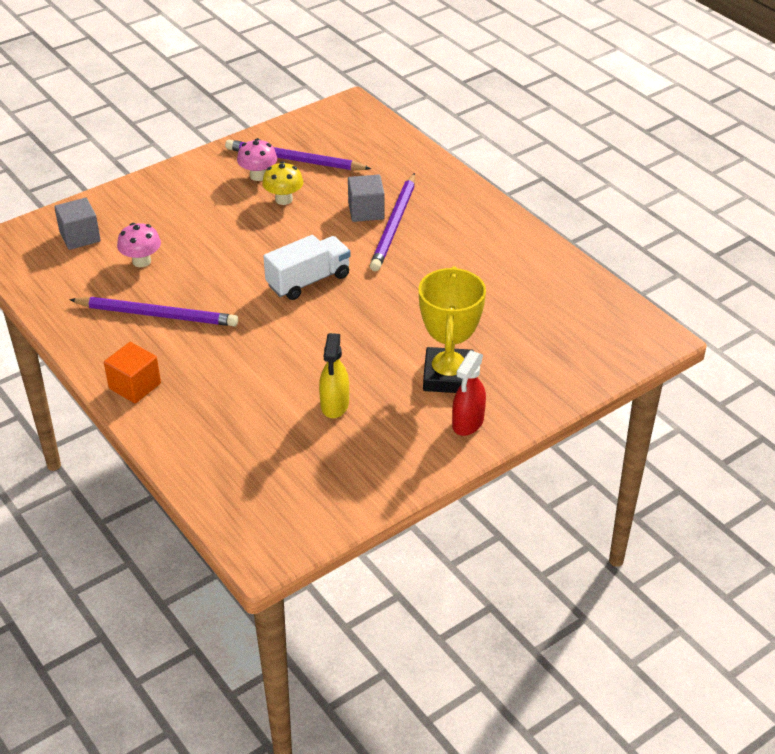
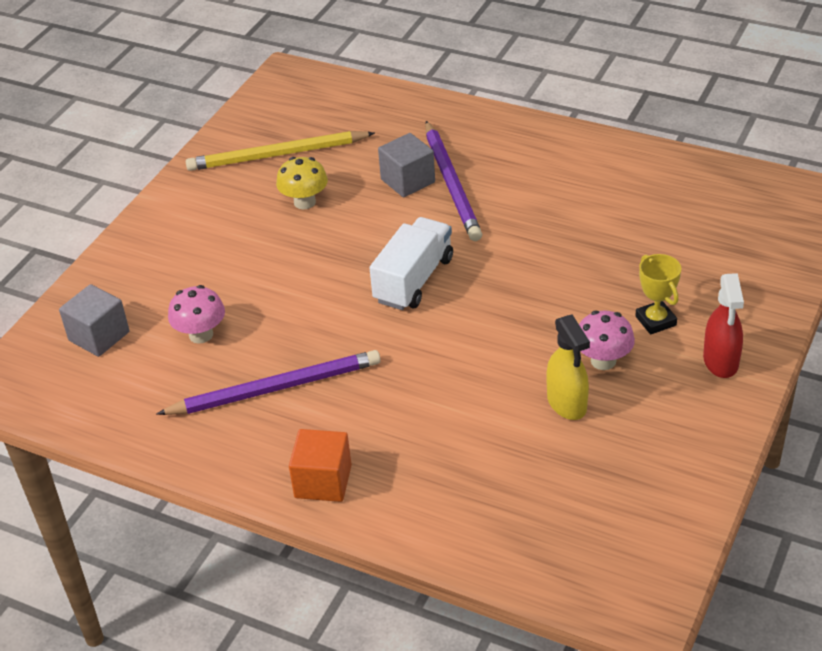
camera: 25 degrees left, 0 degrees up
purple pencil [225,140,371,170] -> yellow pencil [186,131,375,171]
pink mushroom [237,138,277,181] -> pink mushroom moved to [579,311,635,370]
yellow trophy [418,266,486,393] -> yellow trophy [635,254,681,335], size x0.52

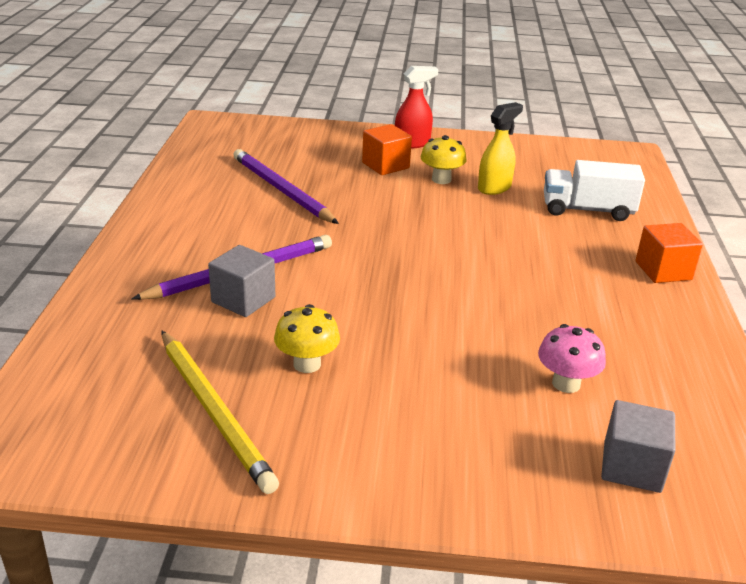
camera: 115 degrees left, 10 degrees down
purple pencil [157,350,381,415] -> purple pencil moved to [233,149,339,224]
white truck [370,217,453,310] -> white truck moved to [544,160,645,221]
pink mushroom [579,311,635,370] -> yellow mushroom [421,135,467,184]
yellow trophy [635,254,681,335] -> orange cube [362,124,412,175]

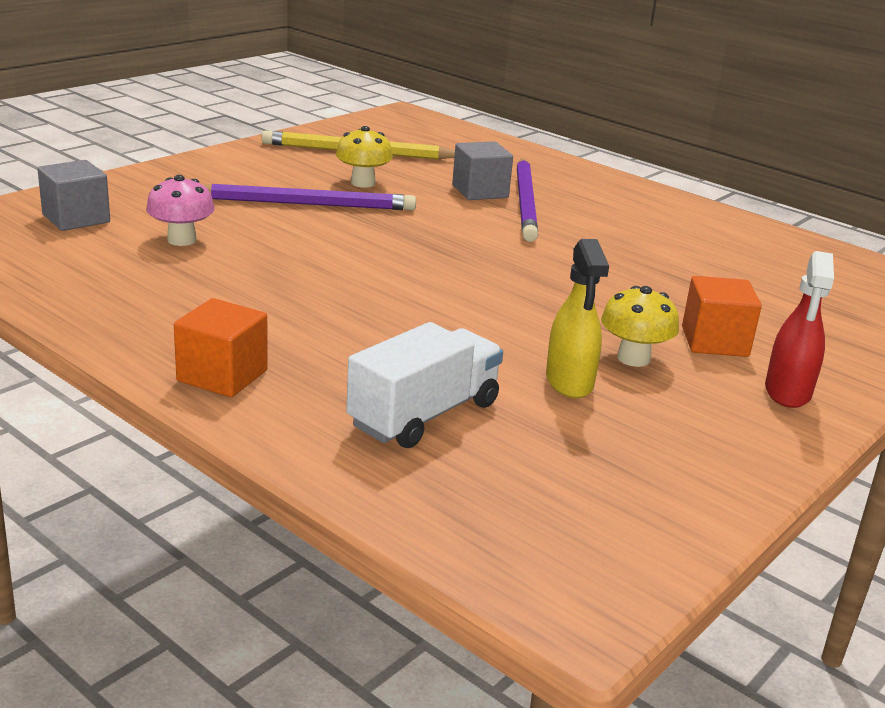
camera: 125 degrees right, 5 degrees down
purple pencil [233,149,339,224] -> purple pencil moved to [204,184,416,210]

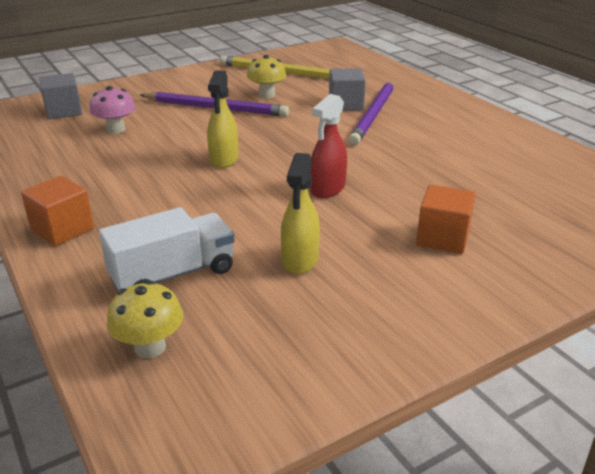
camera: 20 degrees right, 5 degrees up
yellow mushroom [601,286,679,367] -> yellow mushroom moved to [107,280,183,358]
red spray bottle [765,251,834,408] -> red spray bottle moved to [310,94,347,198]
none -> yellow spray bottle [207,70,238,168]

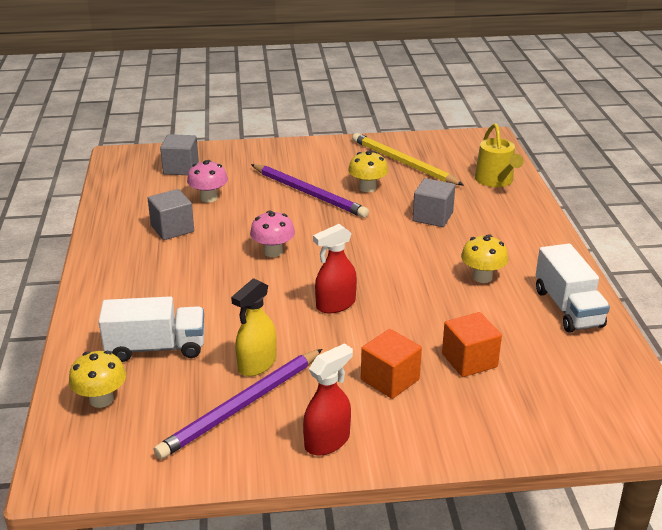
camera: 25 degrees right, 0 degrees up
orange cube [21,176,94,246] -> orange cube moved to [442,312,502,377]
yellow spray bottle [207,70,238,168] -> pink mushroom [250,211,295,257]
purple pencil [348,81,394,145] -> purple pencil moved to [154,349,322,459]
none -> grey cube [147,189,194,240]
none -> red spray bottle [303,343,353,456]
none -> yellow mushroom [461,234,508,283]
none -> yellow watering can [475,123,523,187]
none -> white truck [536,244,610,332]

